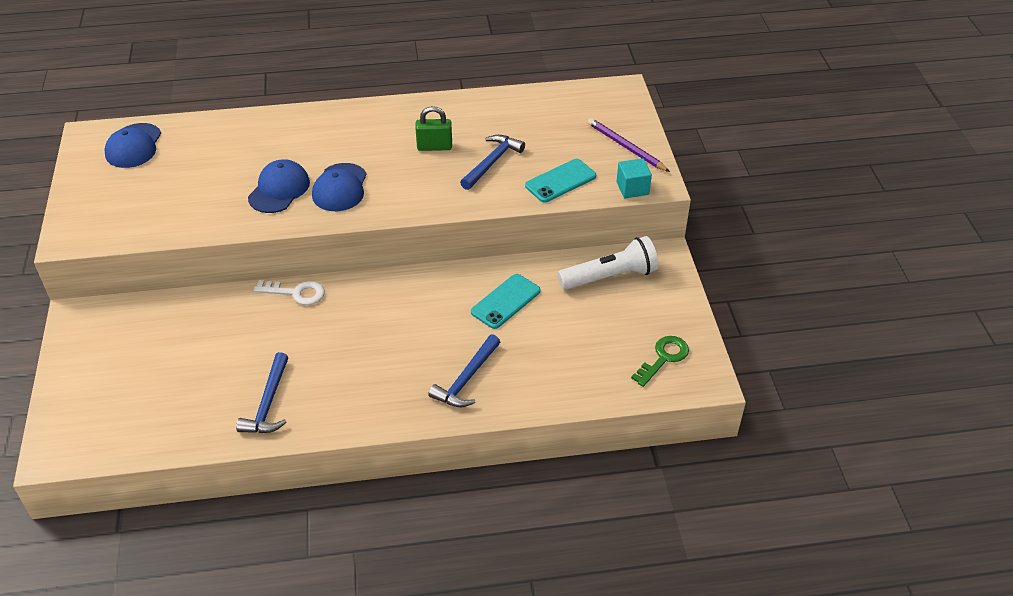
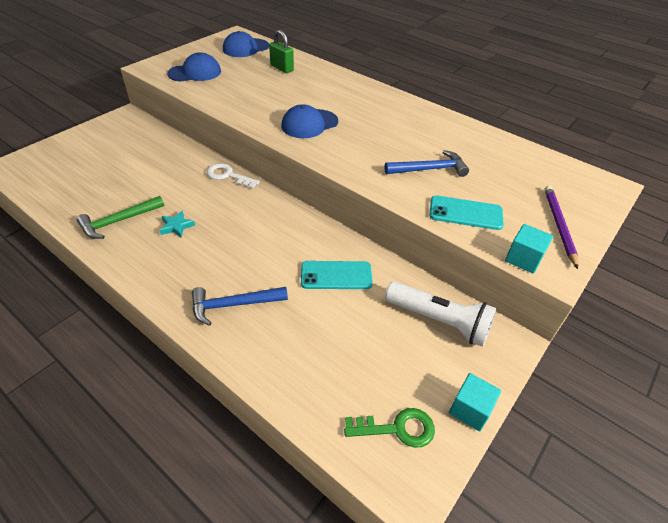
camera: 45 degrees right, 0 degrees up
blue hammer [236,352,289,433] -> green hammer [77,196,164,239]
blue cap [248,159,310,213] -> blue cap moved to [167,52,221,82]
white key [254,280,325,305] -> white key turned 150 degrees clockwise [207,163,260,189]
green padlock [415,106,452,151] -> green padlock moved to [269,30,294,73]
none -> turquoise star [159,211,195,238]
none -> turquoise cube [449,373,501,431]

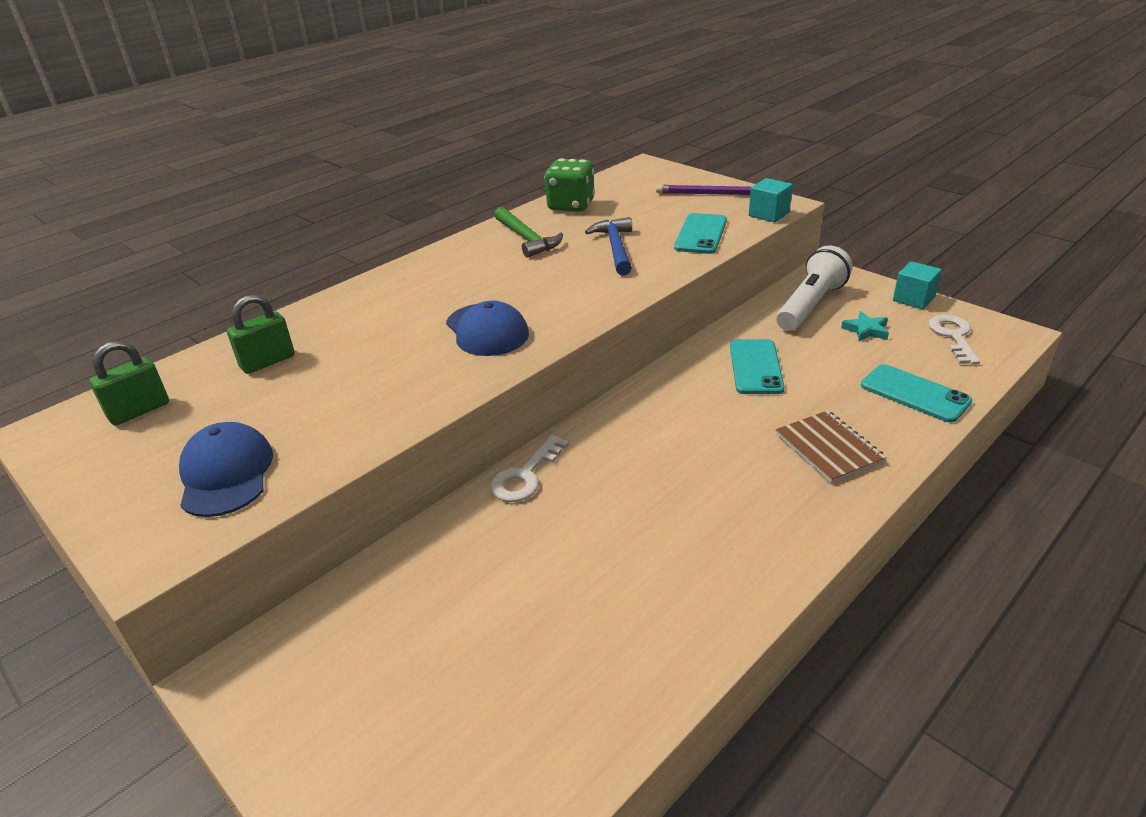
camera: 80 degrees left, 10 degrees down
green hammer [77,196,164,239] -> green hammer moved to [494,207,563,258]
turquoise star [159,211,195,238] -> turquoise star moved to [841,311,889,341]
blue hammer [192,287,288,326] -> brown notebook [776,410,887,483]
blue cap [223,31,269,57] -> green padlock [89,341,169,426]
green key [344,408,435,448] -> white key [929,315,980,365]
none -> green dice [545,158,595,212]
none -> turquoise phone [861,364,972,423]

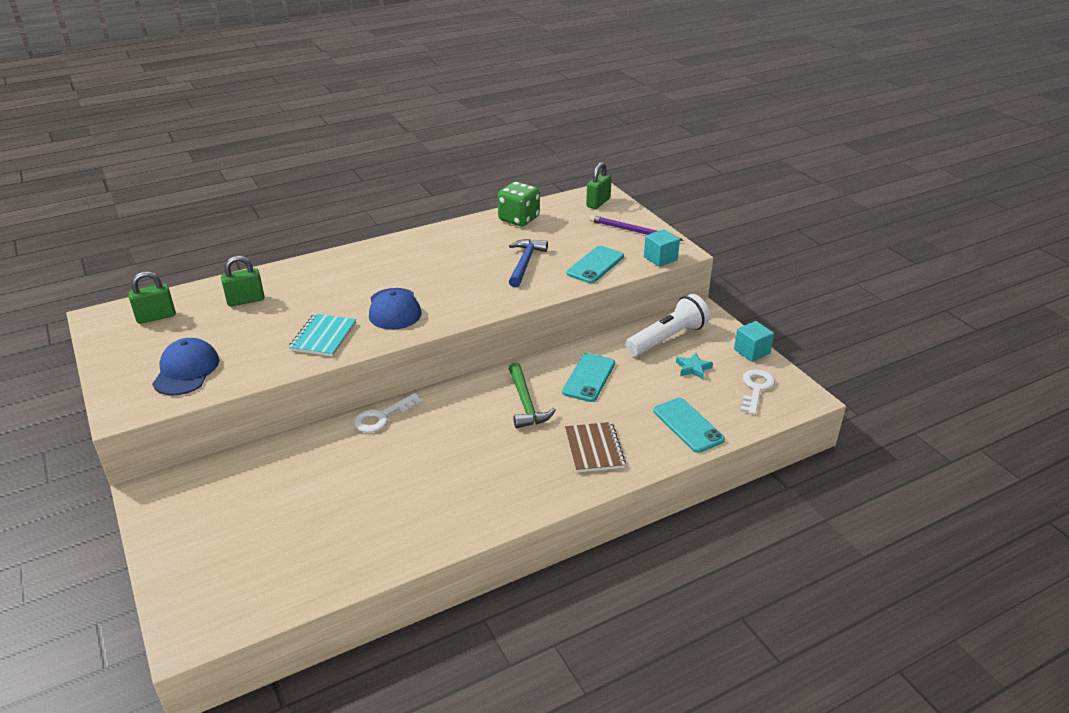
camera: 15 degrees right, 0 degrees up
green hammer [494,207,563,258] -> green hammer moved to [509,363,556,428]
none -> turquoise notebook [289,314,356,357]
none -> green padlock [586,162,612,209]

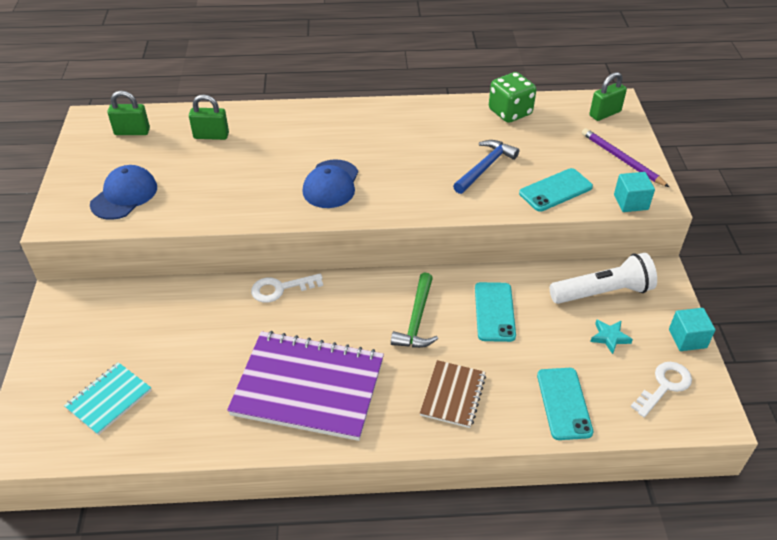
camera: 25 degrees right, 10 degrees up
turquoise notebook [289,314,356,357] -> turquoise notebook moved to [64,362,152,435]
turquoise phone [562,353,615,402] -> turquoise phone turned 45 degrees counterclockwise [475,282,516,342]
none -> purple notebook [227,331,384,441]

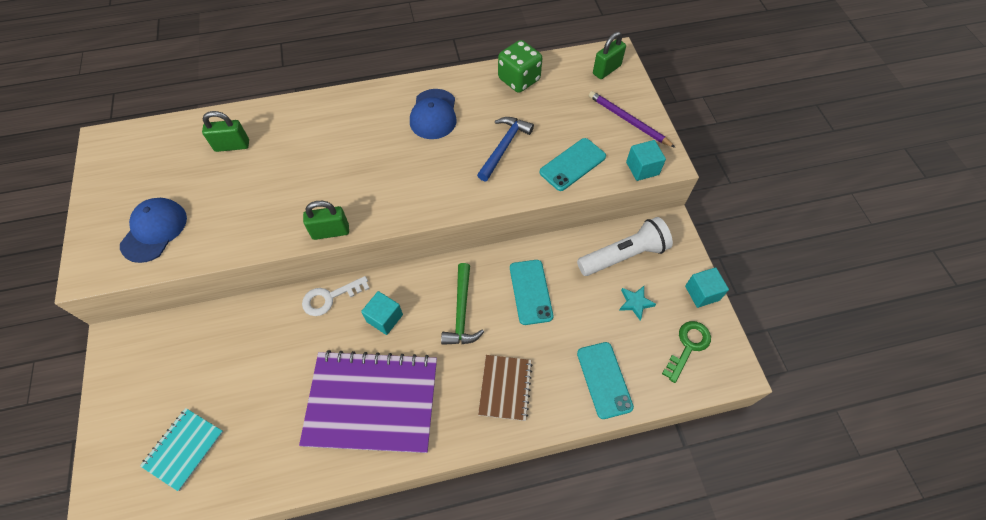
camera: 10 degrees left, 15 degrees up
green padlock [107,91,150,135] -> green padlock moved to [303,201,349,240]
blue cap [303,159,358,208] -> blue cap moved to [410,89,457,139]
white key [630,362,692,418] -> green key [662,321,711,383]
none -> turquoise cube [361,291,403,335]

